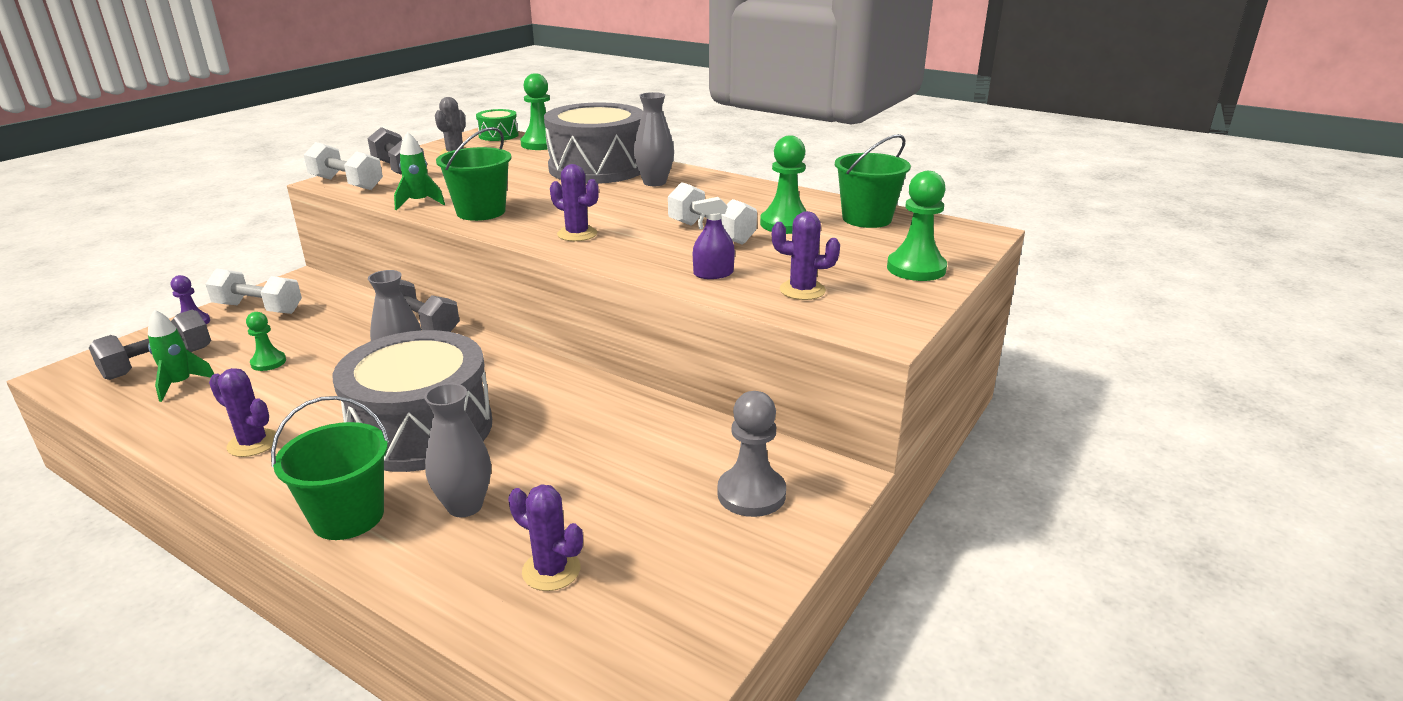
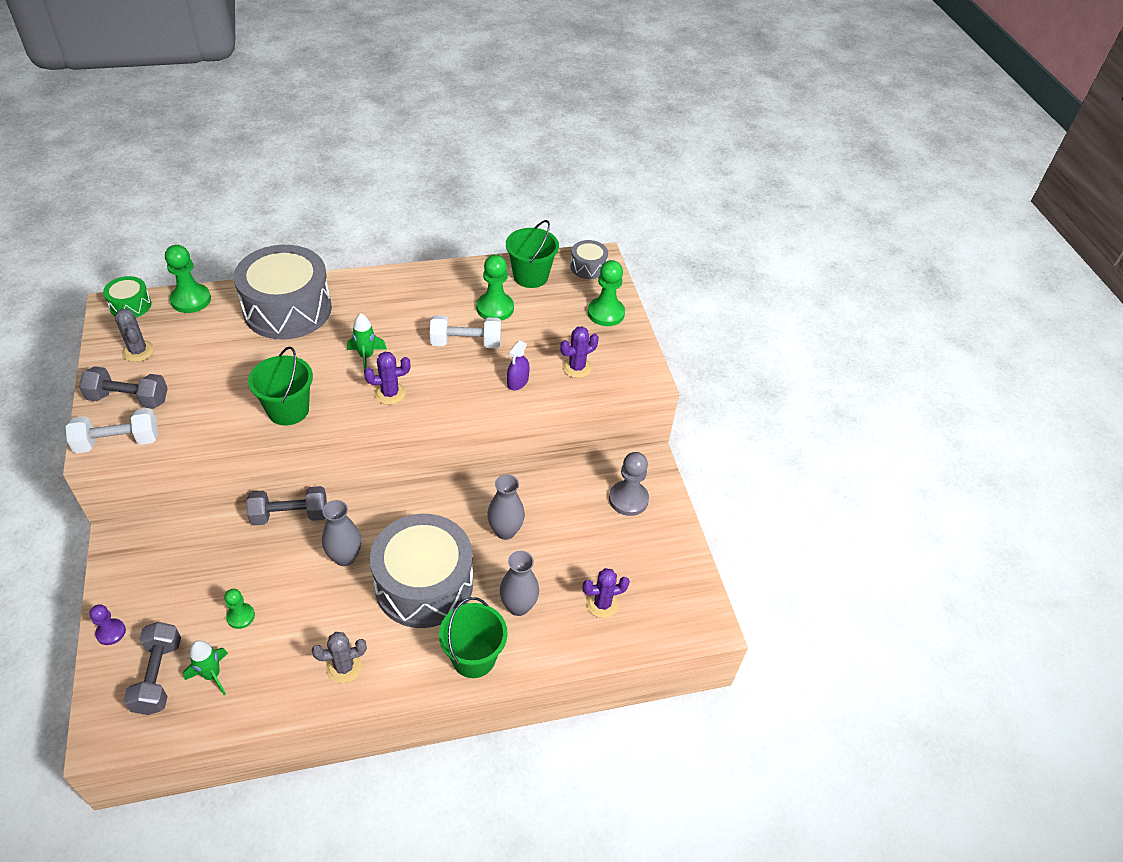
camera: 50 degrees left, 20 degrees up
white dumbbell [205,268,302,314] -> none
purple cactus [209,368,279,457] -> grey cactus [312,632,367,683]
green rocket [394,131,445,210] -> green rocket moved to [347,313,387,371]
grey vase [634,92,674,186] -> grey vase moved to [487,474,525,540]
none -> grey drum [570,240,608,279]

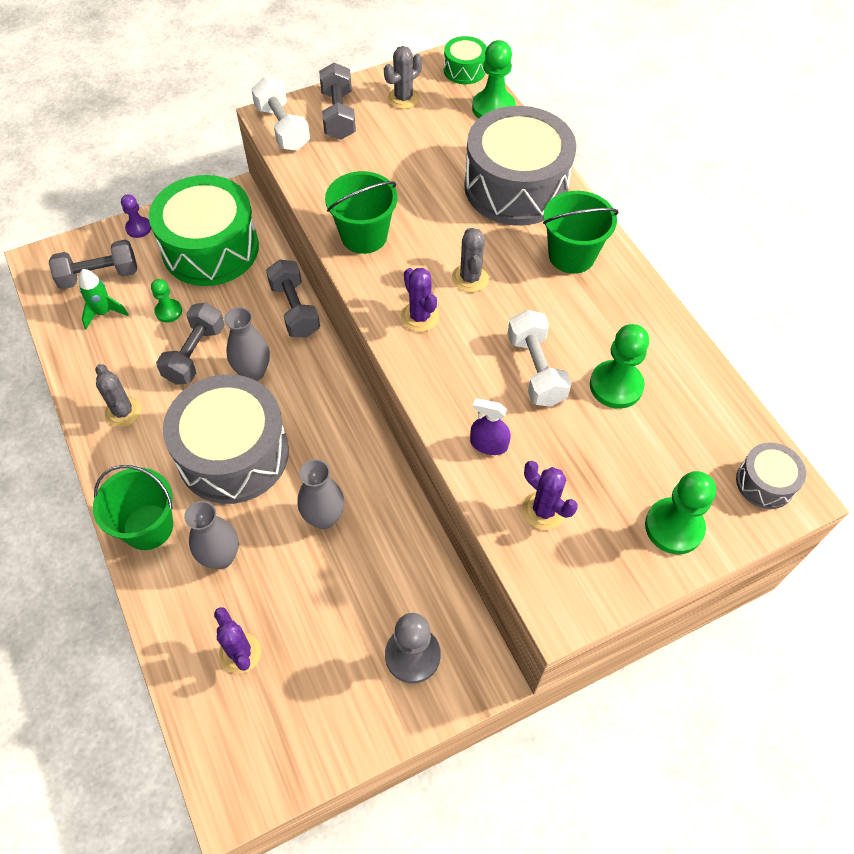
camera: 80 degrees right, 10 degrees up
green rocket [347,313,387,371] -> grey cactus [452,228,489,292]
green bucket [506,220,559,288] -> green bucket moved to [543,191,619,274]
none -> green drum [149,175,259,286]
none -> grey dumbbell [156,303,225,384]

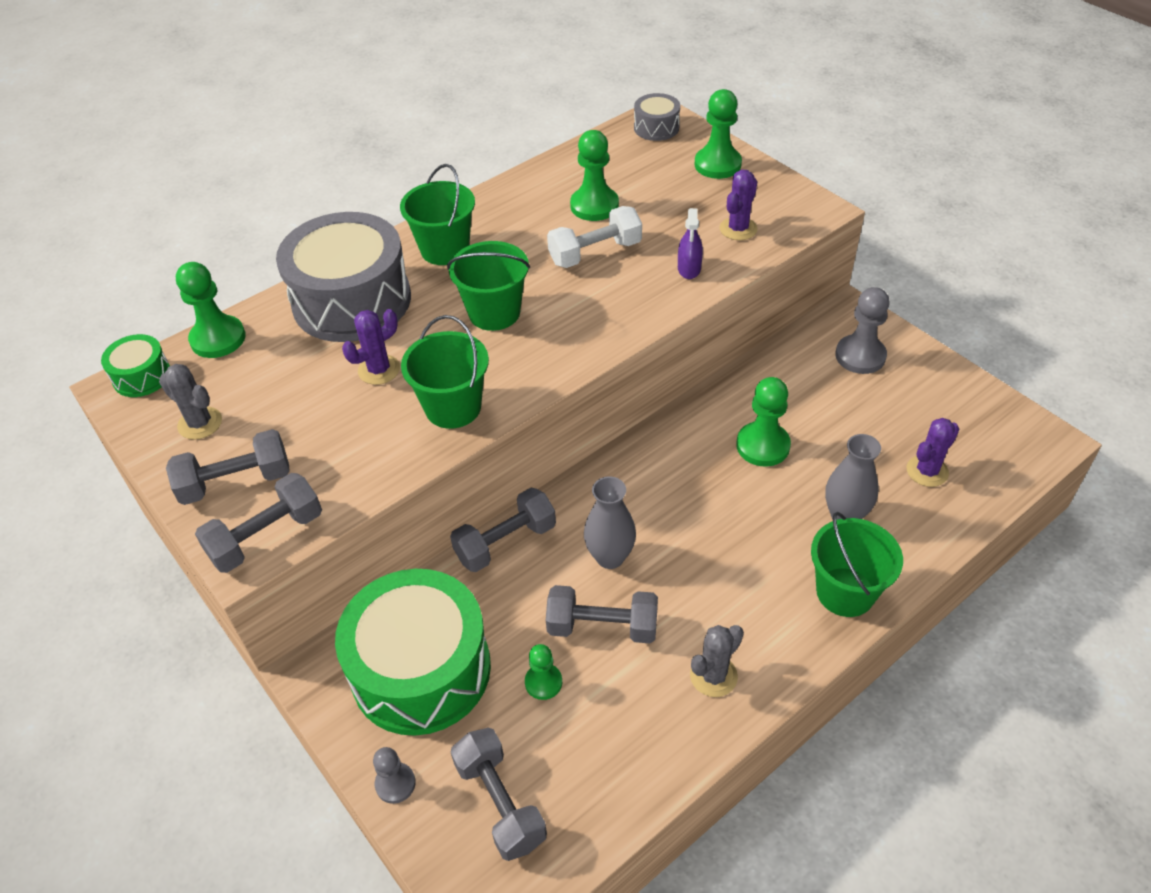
camera: 100 degrees left, 10 degrees down
green rocket [79,269,129,329] -> none
purple pawn [121,194,151,238] -> grey pawn [373,747,416,804]
grey drum [163,374,289,504] -> none
white dumbbell [251,77,310,151] -> grey dumbbell [195,473,322,573]
grey vase [298,459,344,529] -> green pawn [736,377,791,466]
purple cactus [401,268,439,332] -> purple cactus moved to [342,309,400,385]
grey cactus [452,228,489,292] -> green bucket [447,241,530,331]

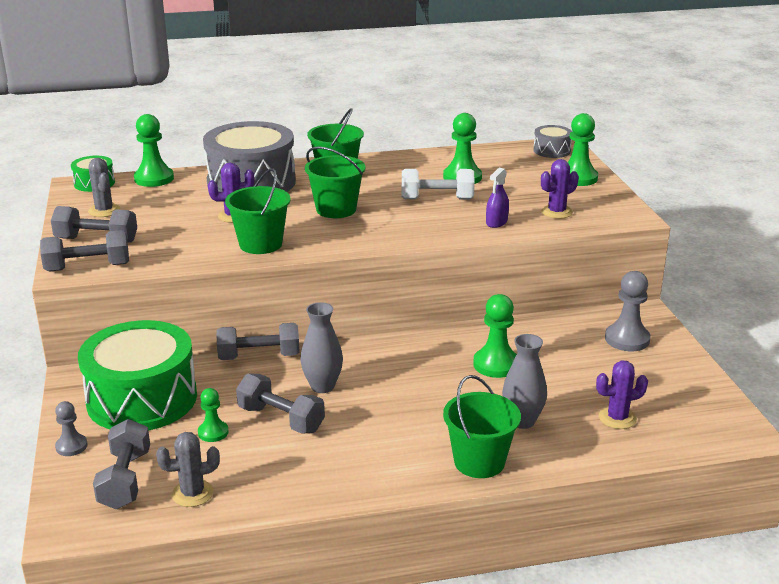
camera: 25 degrees right, 20 degrees down
grey cactus [690,625,744,697] -> grey cactus moved to [156,432,220,507]

